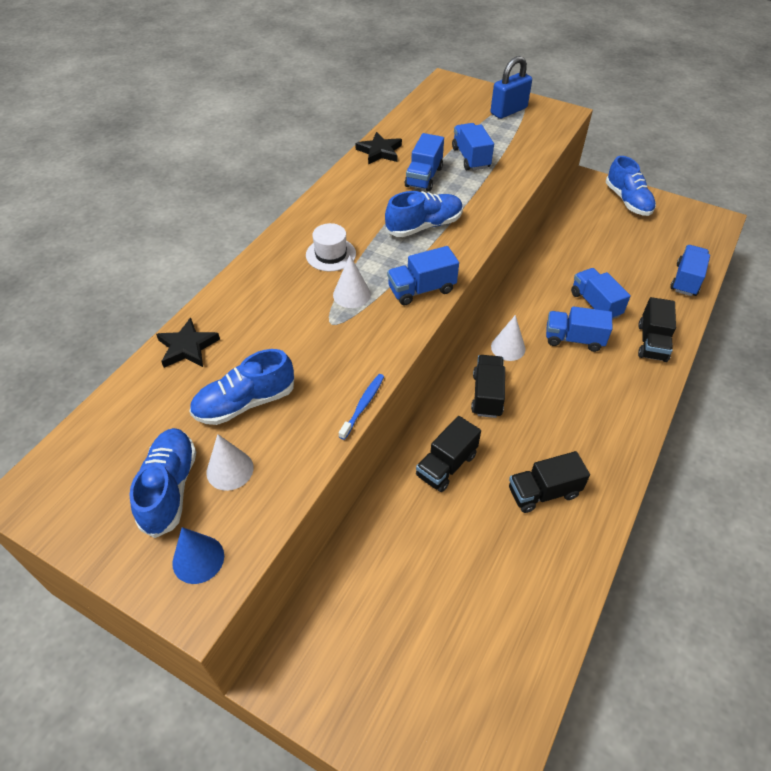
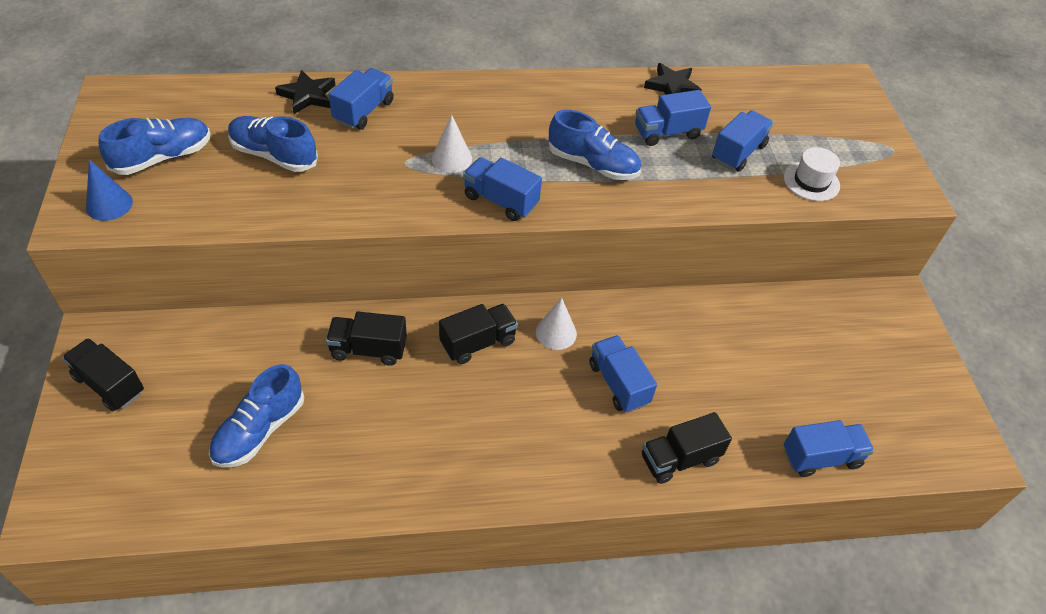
camera: 50 degrees right, 0 degrees up
white cone [206,434,254,491] -> none
white hat [306,223,356,271] -> white hat moved to [784,147,840,201]
blue toothbrush [339,374,384,440] -> none
blue padlock [490,56,532,119] -> none
black truck [509,451,590,513] -> black truck moved to [62,338,144,411]
blue truck [571,268,631,320] -> blue truck moved to [329,68,394,129]
blue shoe [606,156,656,216] -> blue shoe moved to [209,364,304,468]

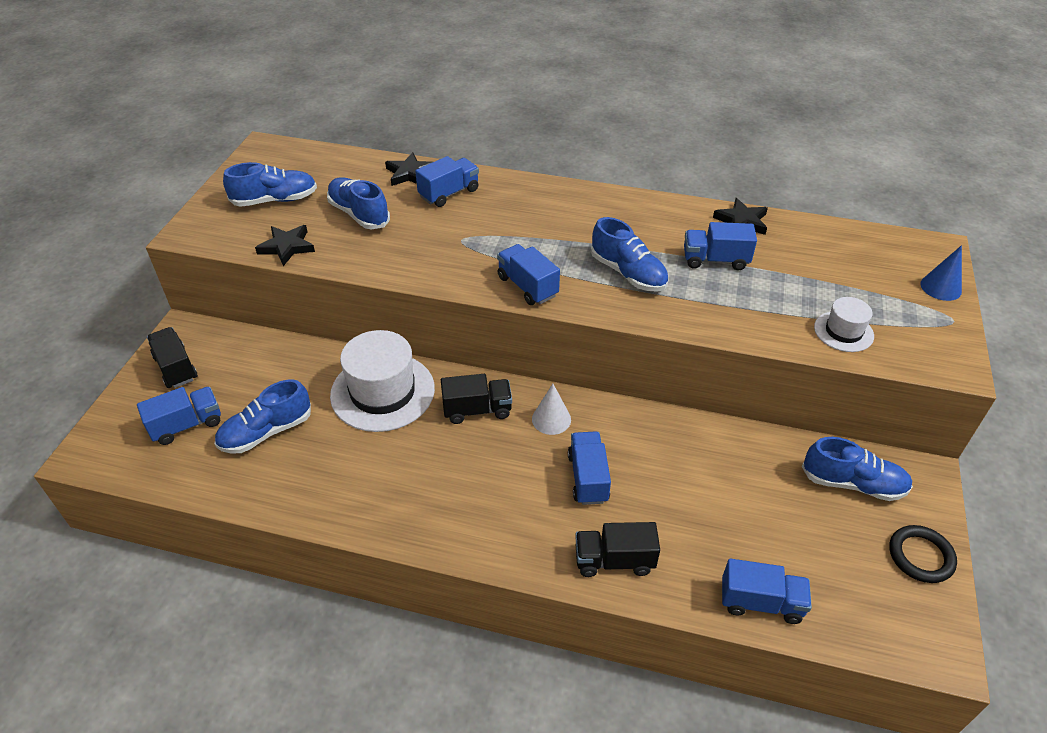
camera: 25 degrees right, 5 degrees down
blue cone [86,159,133,221] -> blue cone moved to [920,245,962,301]
black truck [326,311,407,366] -> white hat [330,330,435,432]
white cone [432,115,472,173] -> none
blue truck [712,110,774,172] -> blue truck moved to [137,387,221,445]
none -> black star [255,225,315,266]
none -> blue shoe [802,437,913,501]
none -> black ring [889,525,957,583]

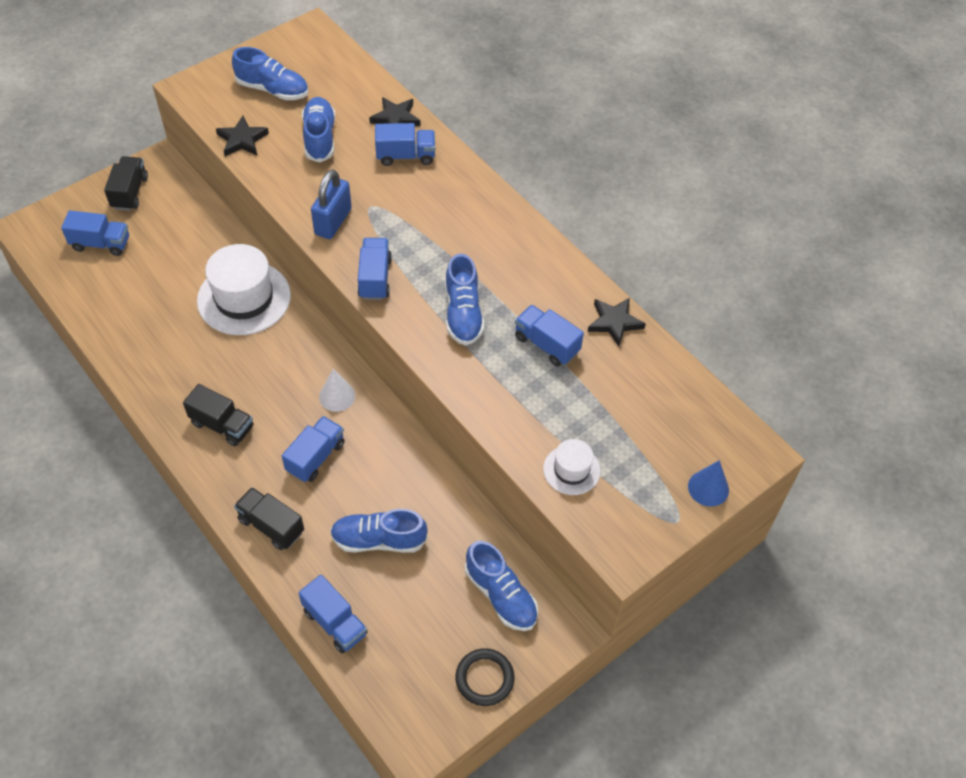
camera: 35 degrees right, 10 degrees up
blue shoe [215,379,311,454] -> blue shoe moved to [330,509,428,553]
black truck [441,374,512,424] -> black truck moved to [183,384,254,447]
none -> blue padlock [311,169,352,239]

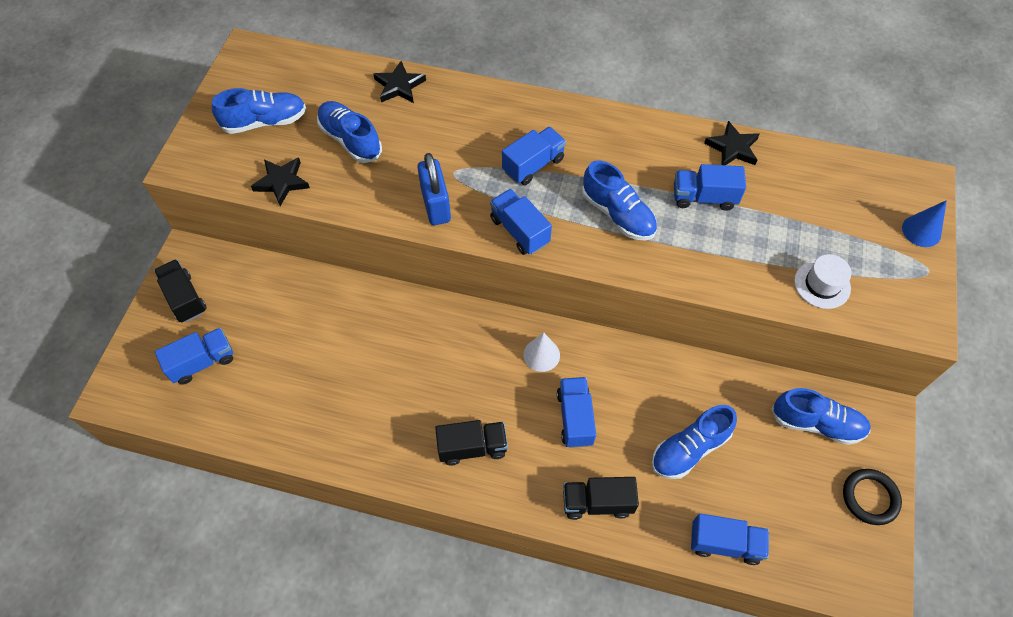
camera: 35 degrees left, 5 degrees up
white hat [197,244,291,335] -> none
blue truck [375,123,435,166] -> blue truck moved to [502,127,566,185]

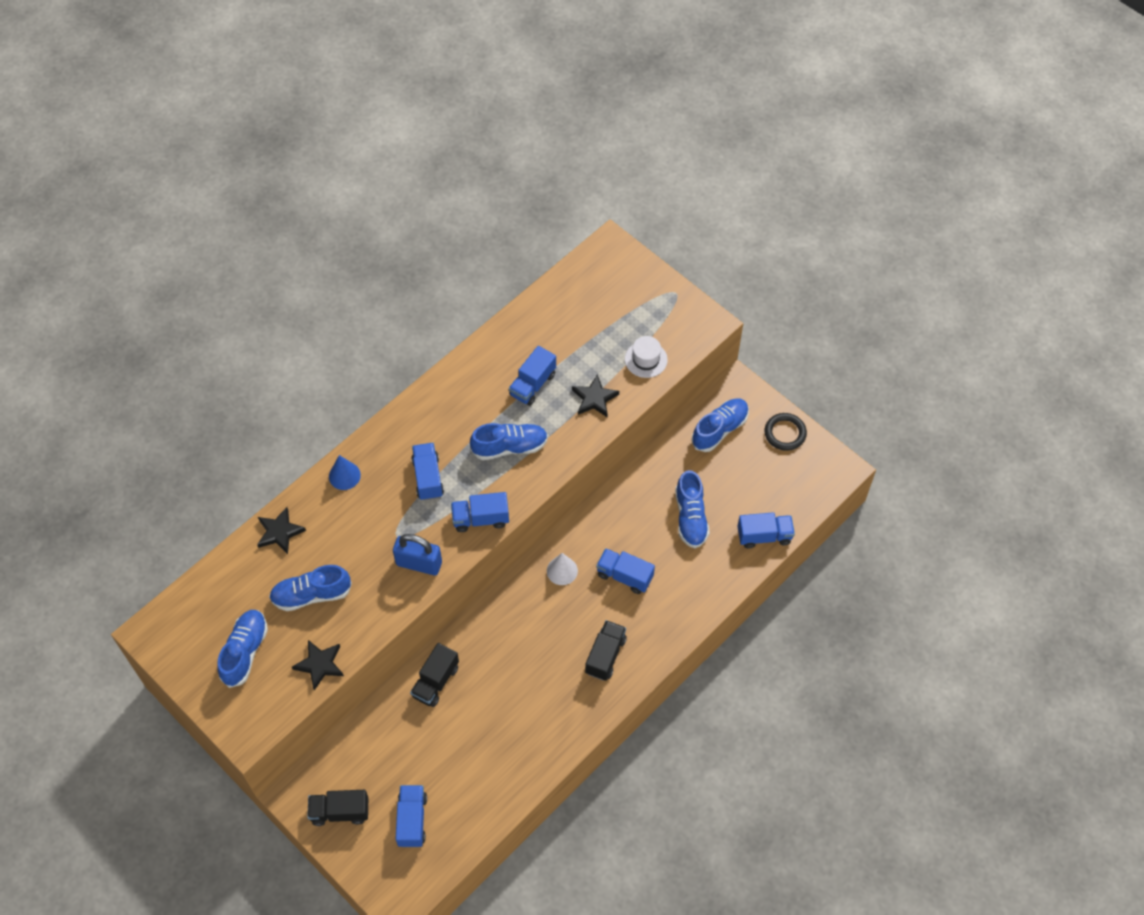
camera: 60 degrees left, 0 degrees up
black truck [563,477,639,520] -> black truck moved to [410,643,459,707]
blue truck [691,513,769,565] -> blue truck turned 45 degrees clockwise [738,512,795,548]
black star [704,121,760,165] -> black star moved to [572,374,619,417]
blue cone [902,200,947,247] -> blue cone moved to [329,455,361,490]

